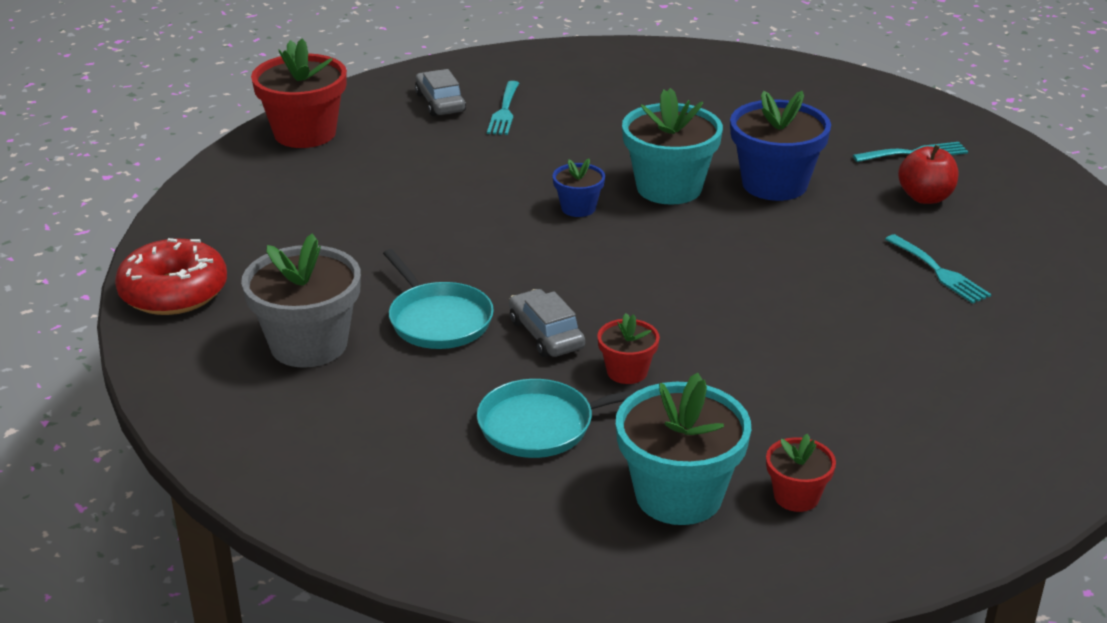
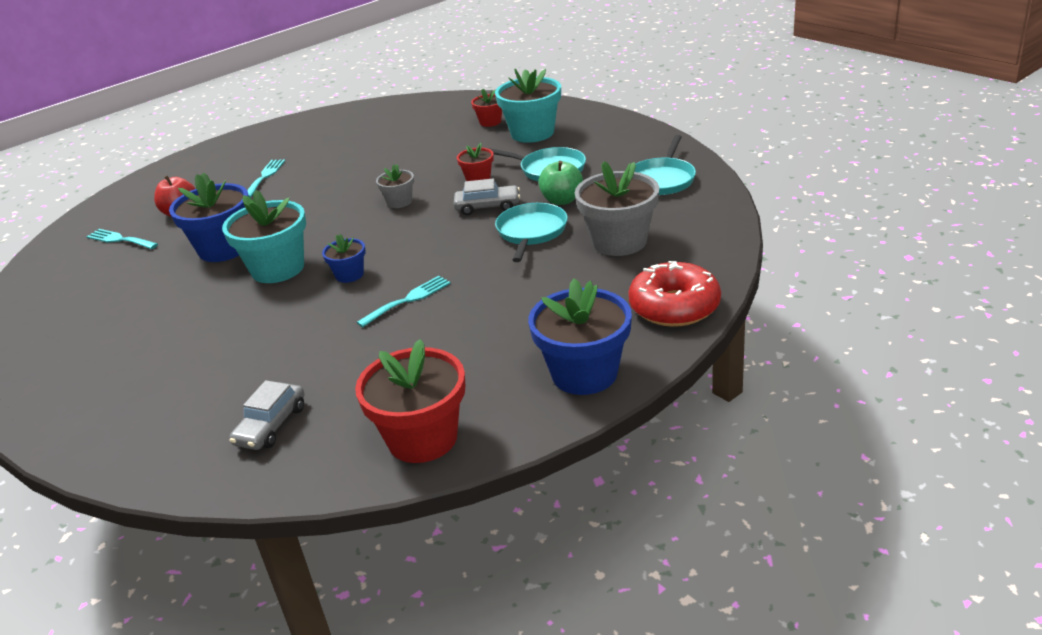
camera: 135 degrees left, 0 degrees up
turquoise fork [487,81,519,135] -> turquoise fork moved to [356,276,451,327]
grey car [509,289,585,357] -> grey car turned 105 degrees counterclockwise [454,178,520,215]
none -> grey flower pot [376,164,414,208]
none -> blue flower pot [528,278,632,395]
none -> green apple [538,161,583,205]
none -> turquoise pan [634,135,696,195]

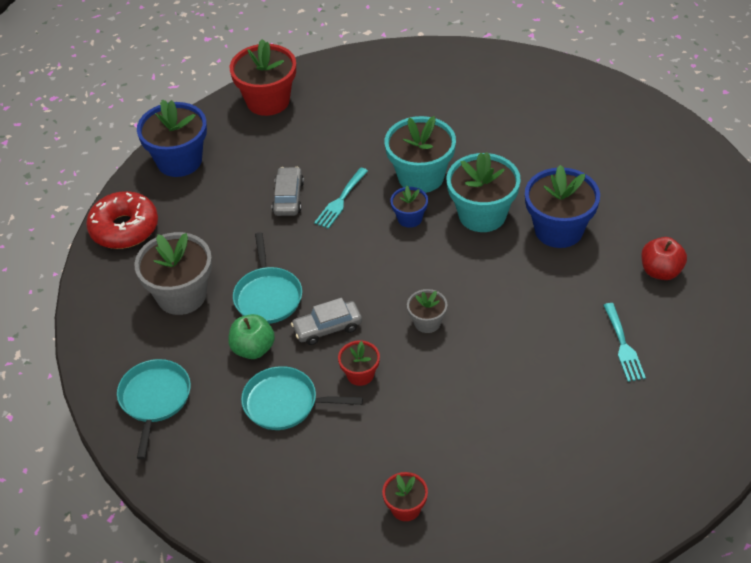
camera: 160 degrees right, 15 degrees up
turquoise fork [86,229,158,249] -> none
grey car [229,380,305,450] -> grey car moved to [272,167,304,216]
turquoise flower pot [495,69,561,143] -> turquoise flower pot moved to [385,116,456,193]

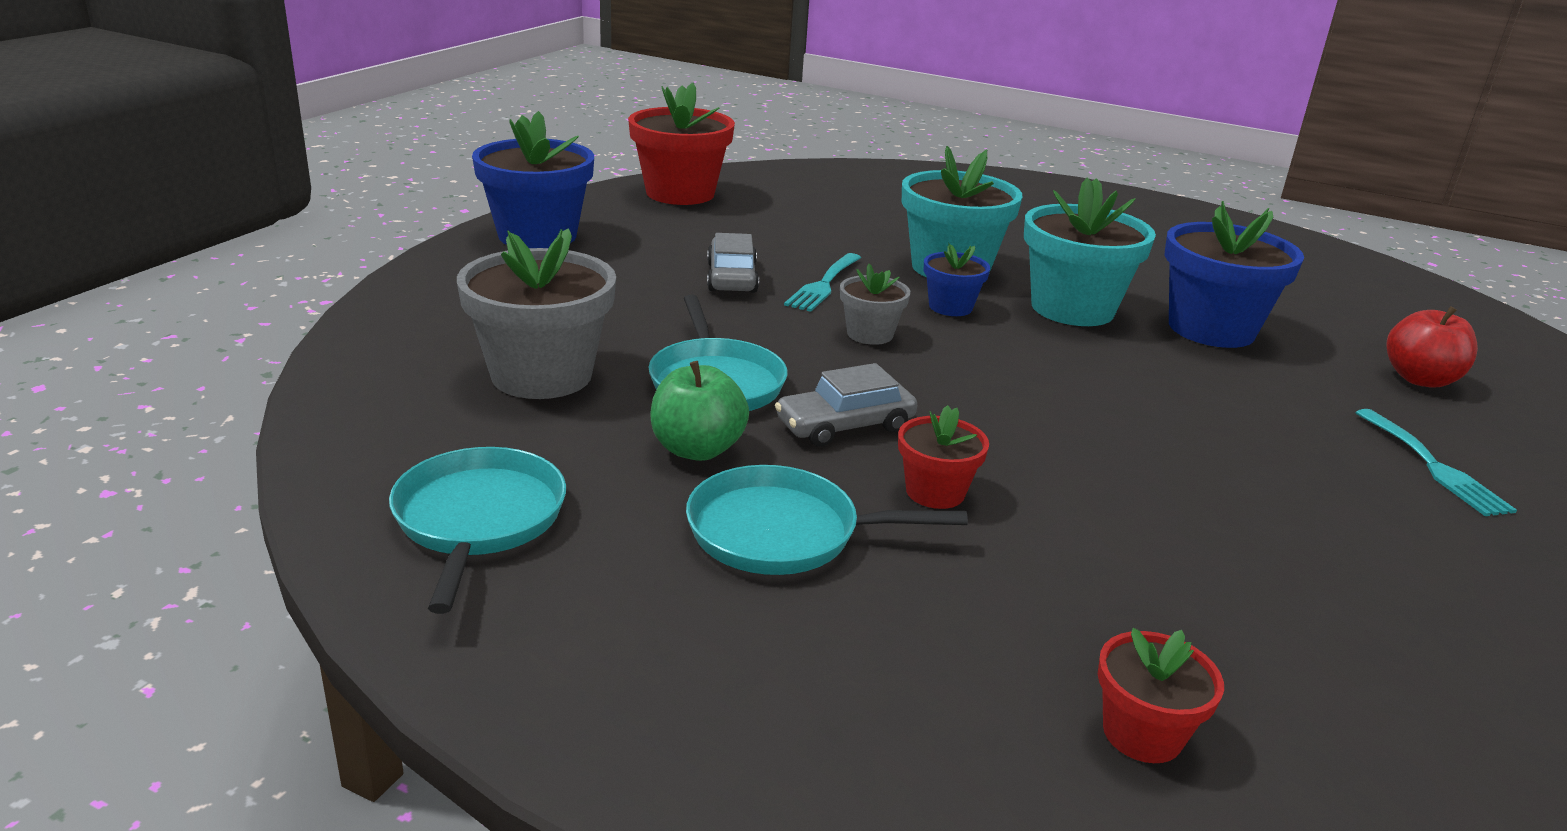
camera: 10 degrees left, 20 degrees down
red donut [86,191,158,249] -> none
grey flower pot [407,289,447,333] -> grey flower pot moved to [840,264,910,345]

